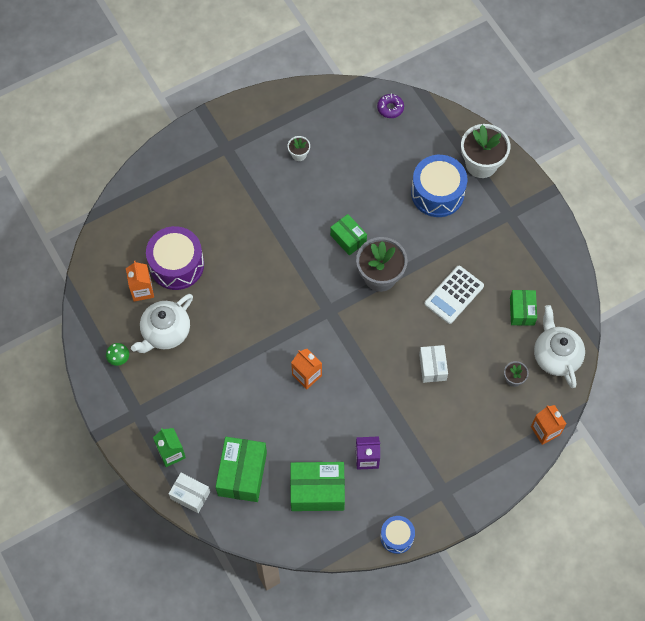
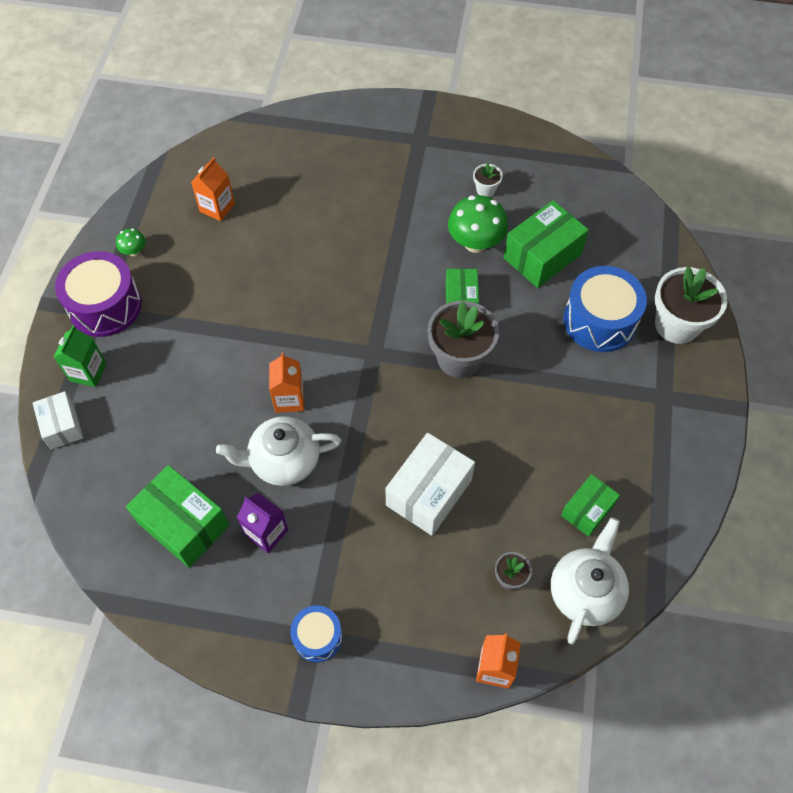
camera: 40 degrees right, 5 degrees down
white teapot [131,294,193,353] -> white teapot moved to [216,416,341,486]
purple drum [146,226,204,290] -> purple drum moved to [55,251,142,337]
green box [216,437,267,502] -> green box moved to [503,200,589,288]
purple donut [377,94,404,118] -> none
blue drum [380,516,415,554] -> blue drum moved to [290,605,342,662]
white box [419,345,448,383] -> white box [385,433,475,536], size x1.65
white calculator [424,266,484,324] -> none
none -> green mushroom [448,195,508,253]

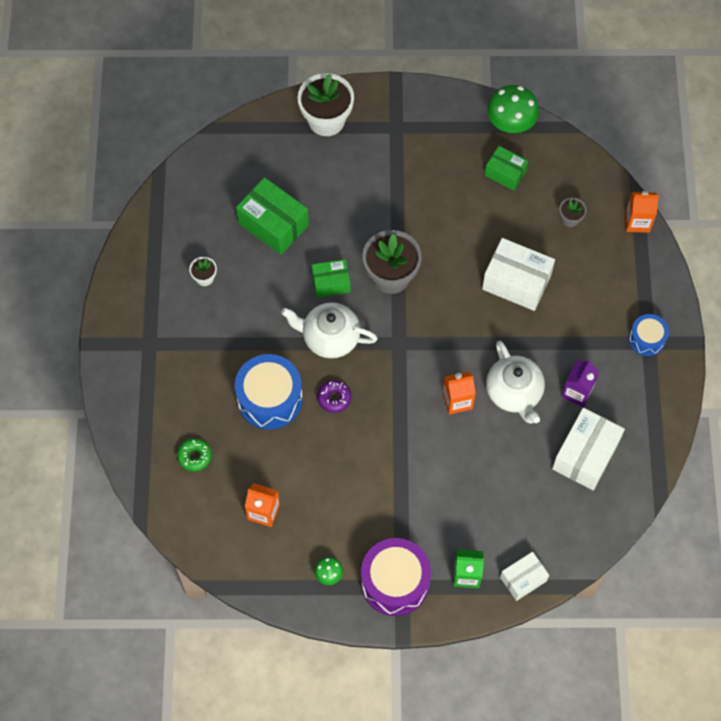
camera: 100 degrees left, 5 degrees up
green box [126,465,229,568] -> white box [552,408,625,490]
green mushroom [448,195,508,253] -> green mushroom moved to [487,85,539,133]
white teapot [551,517,629,644] -> white teapot moved to [281,302,378,359]
blue drum [563,266,647,352] -> blue drum moved to [235,354,303,430]
none -> green donut [177,438,212,472]
none -> purple donut [317,380,351,413]

